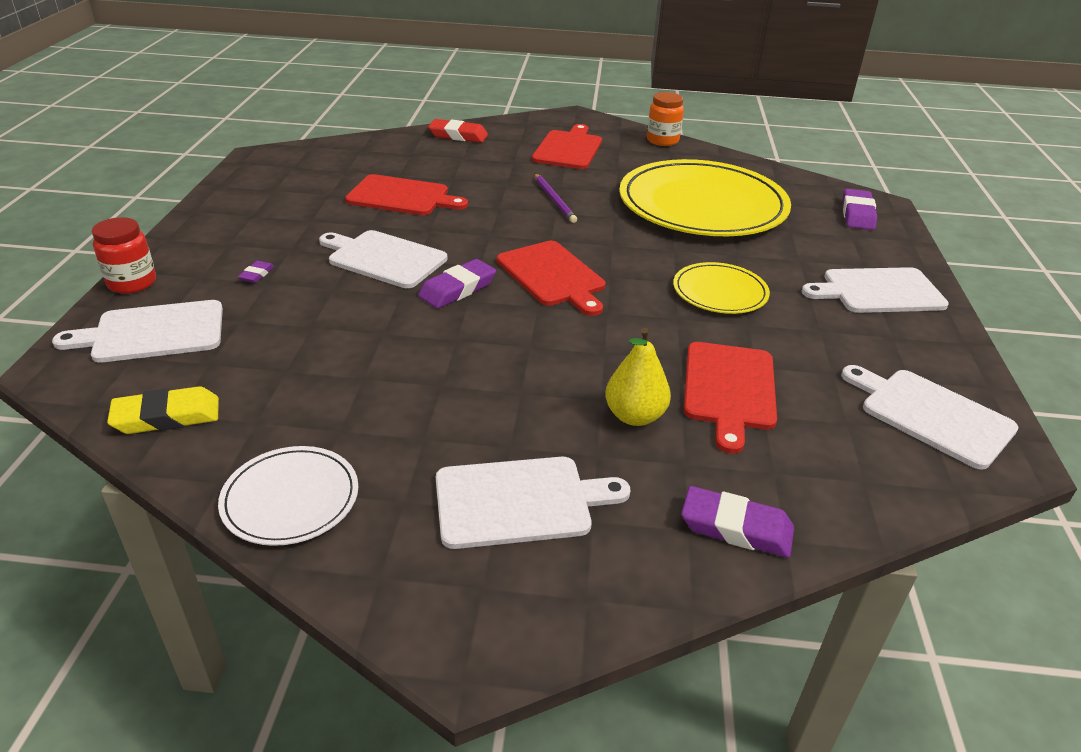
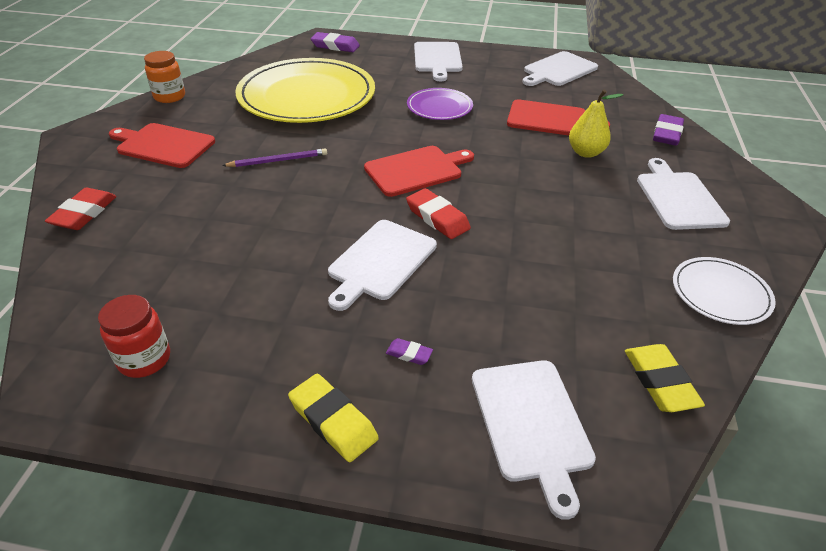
camera: 85 degrees left, 5 degrees up
red jar [92,217,156,294] -> red jar moved to [98,295,170,378]
red cutting board [345,174,468,215] -> none
purple eraser [418,259,496,309] -> red eraser [406,188,471,239]
yellow plate [673,262,770,314] -> purple plate [407,88,473,120]
none -> yellow eraser [288,374,379,462]

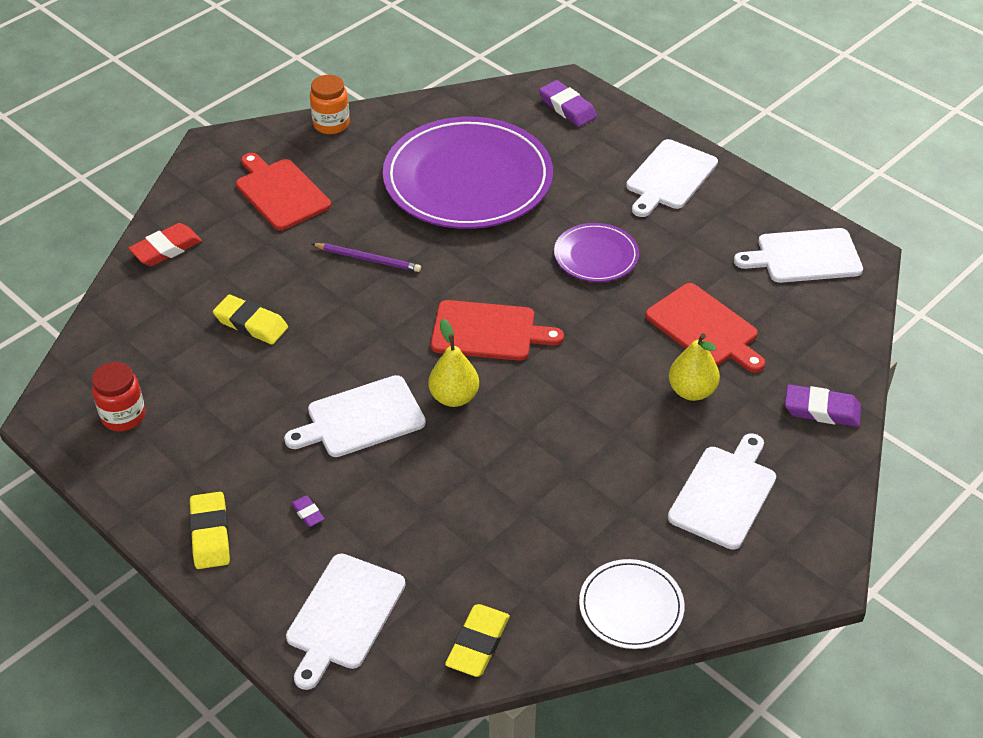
camera: 35 degrees right, 5 degrees up
yellow plate [235,58,375,123] -> purple plate [383,117,553,229]
red eraser [406,188,471,239] -> yellow pear [429,319,479,407]
purple eraser [653,114,684,146] -> purple eraser turned 45 degrees clockwise [785,385,861,427]
none -> yellow eraser [213,294,288,345]

